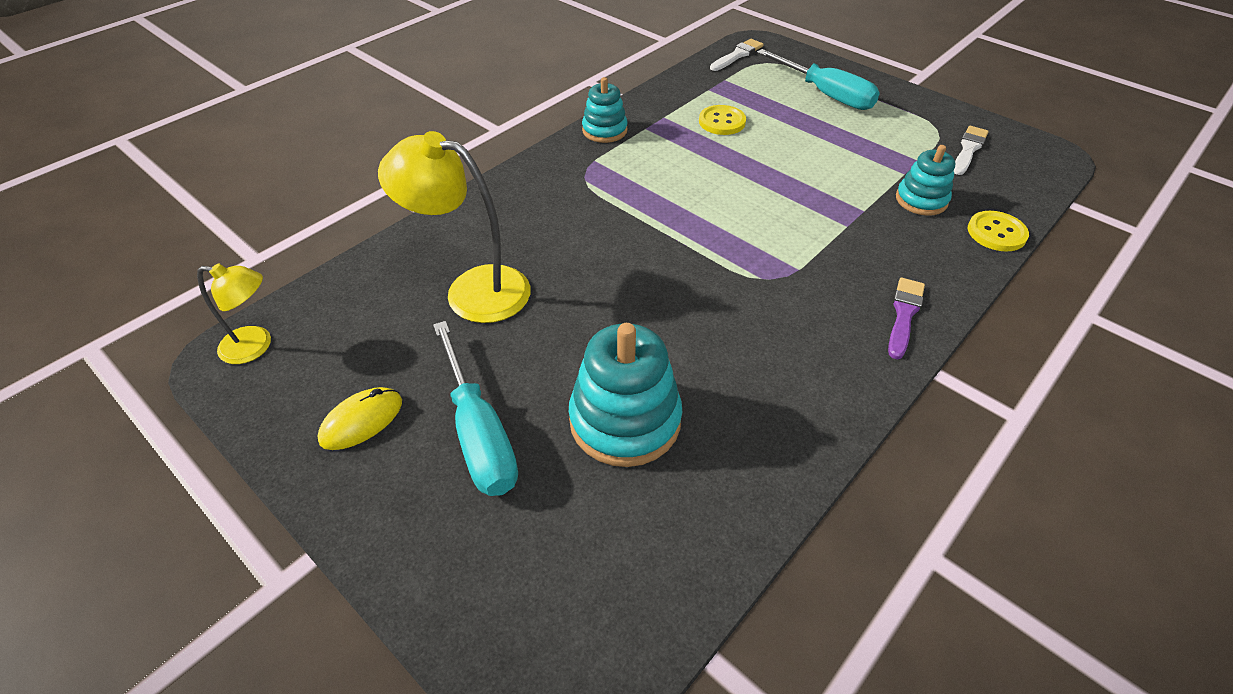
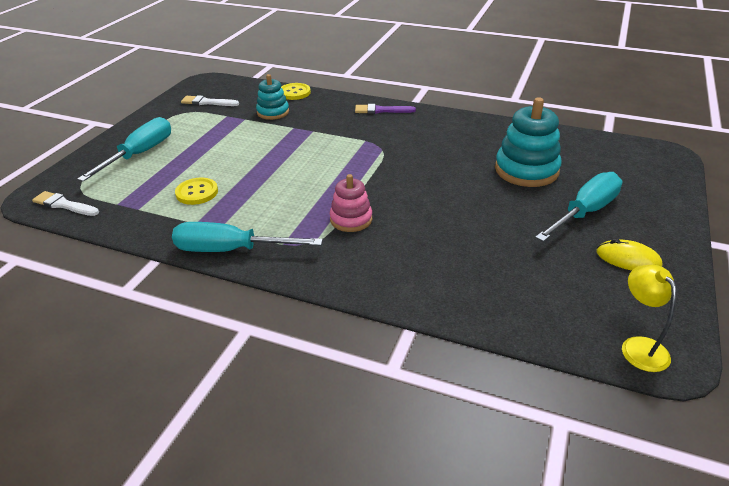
camera: 110 degrees left, 10 degrees down
yellow lamp [378,131,531,323] -> none
turquoise stacking toy [582,77,628,143] -> turquoise screwdriver [172,222,323,252]
none -> pink stacking toy [330,174,372,232]

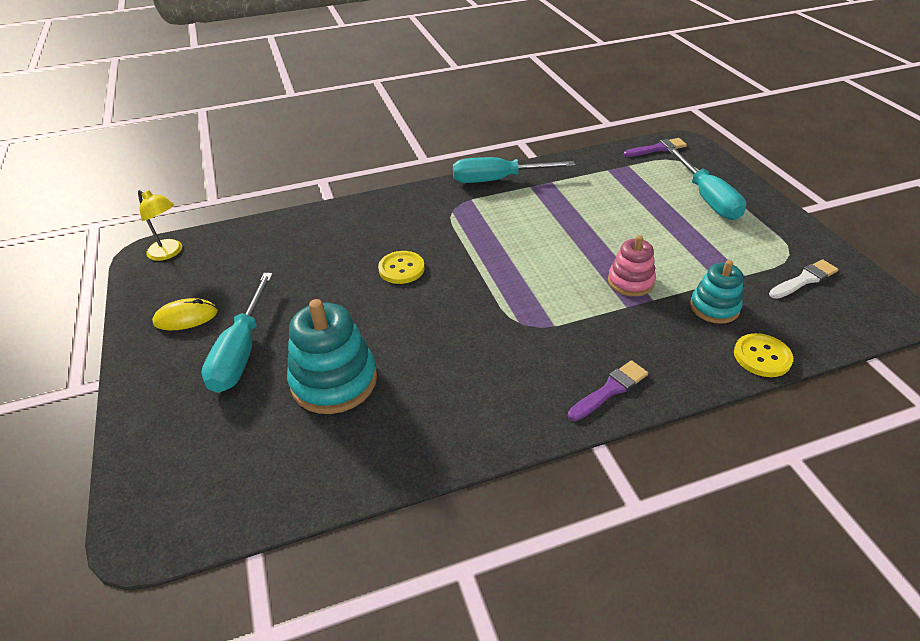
camera: 140 degrees right, 5 degrees up
white brush [32,191,99,216] -> purple brush [624,138,687,157]
turquoise screwdriver [172,222,323,252] -> turquoise screwdriver turned 150 degrees counterclockwise [453,157,575,183]
yellow button [175,177,218,205] -> yellow button moved to [378,251,425,284]
pink stacking toy [330,174,372,232] -> pink stacking toy moved to [608,235,656,297]

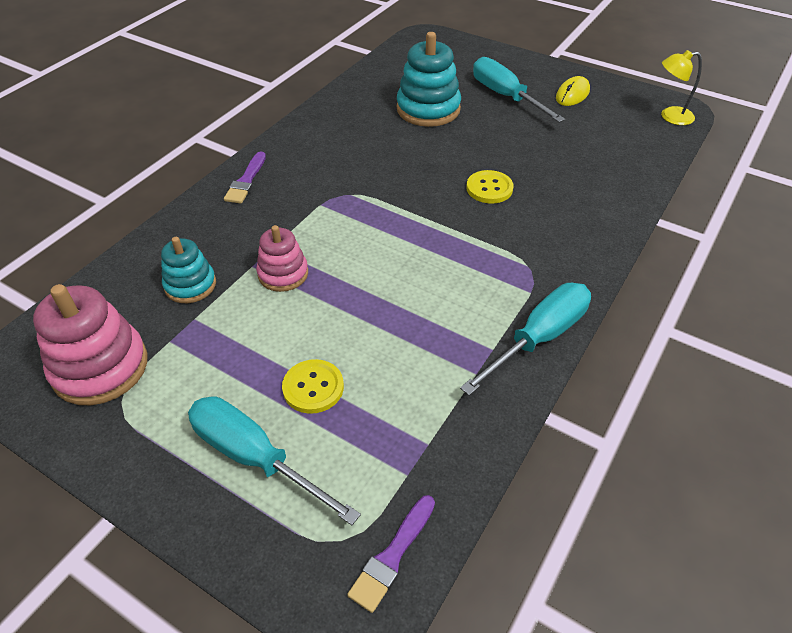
camera: 140 degrees right, 5 degrees up
yellow button [734,333,793,377] -> yellow button moved to [282,359,344,414]
white brush [769,259,839,299] -> pink stacking toy [33,284,147,405]

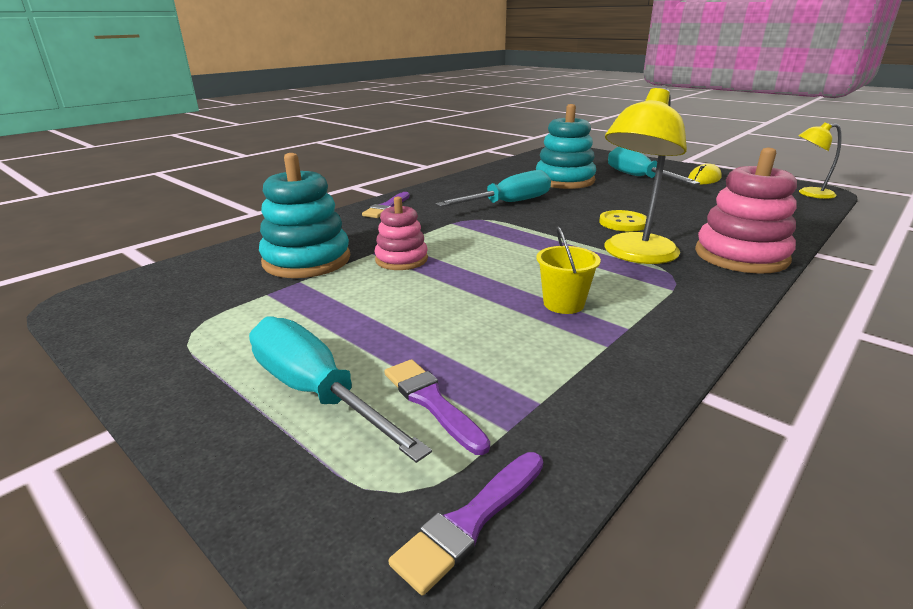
camera: 10 degrees right, 20 degrees down
pink stacking toy [33,284,147,405] -> pink stacking toy moved to [695,148,797,274]
turquoise stacking toy [161,237,216,303] -> turquoise stacking toy [259,153,351,278], size x1.64
yellow button [282,359,344,414] -> none
turquoise screwdriver [460,283,591,396] -> turquoise screwdriver moved to [435,170,551,207]
none -> purple brush [384,359,490,455]
none -> yellow bucket [536,226,601,314]
none -> yellow lamp [604,88,687,264]

